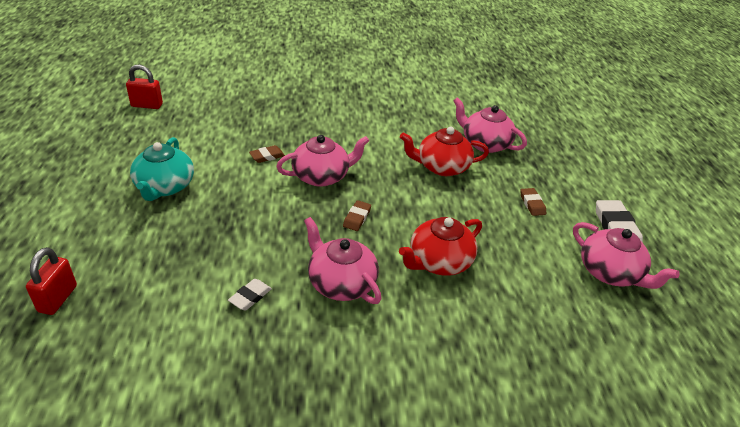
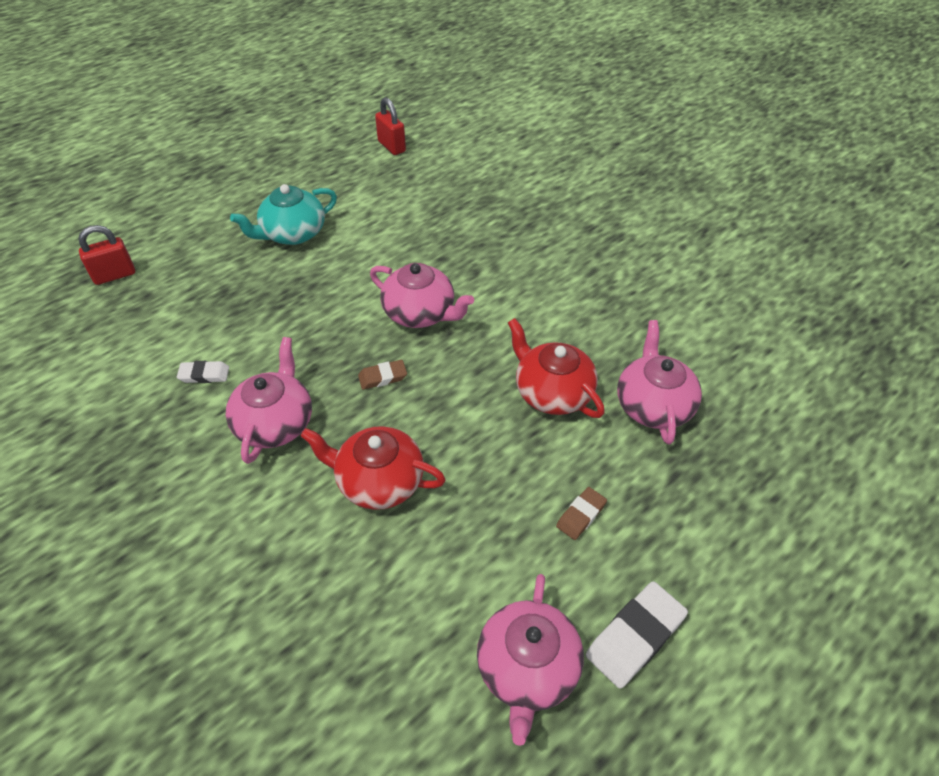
camera: 55 degrees right, 10 degrees up
brown eraser [249,145,285,163] -> none

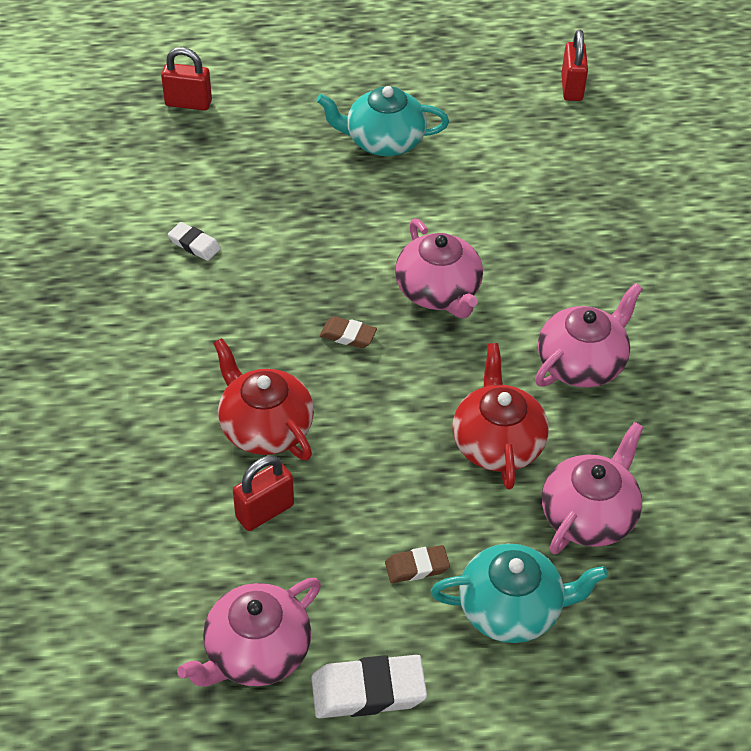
camera: 35 degrees right, 0 degrees up
pink teapot [225,337,312,464] -> pink teapot moved to [535,283,643,387]
none -> red padlock [233,455,294,531]
none -> turquoise teapot [431,544,608,643]

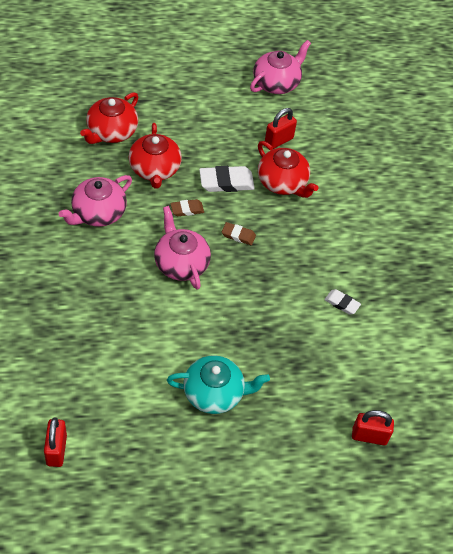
camera: 175 degrees right, 5 degrees up
white eraser [311,655,427,718] -> white eraser moved to [199,166,255,192]
brown eraser [385,545,450,583] -> brown eraser moved to [170,199,204,216]
turquoise teapot [431,544,608,643] -> none
pink teapot [542,422,644,554] -> red teapot [80,92,138,144]

